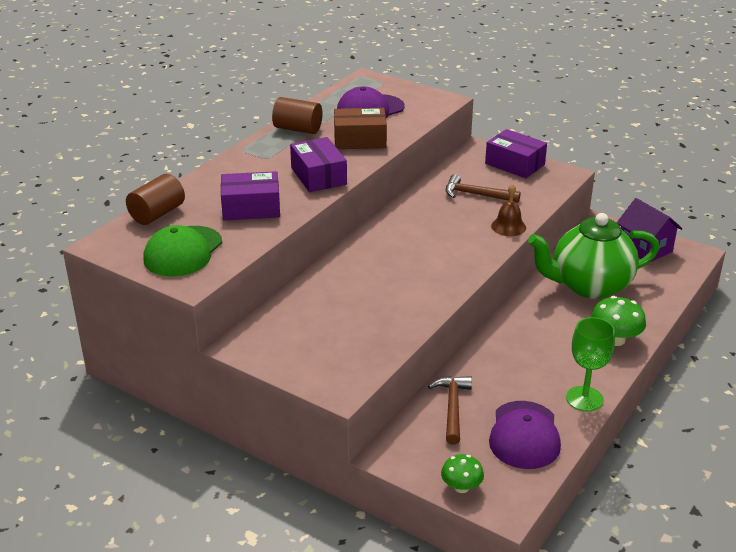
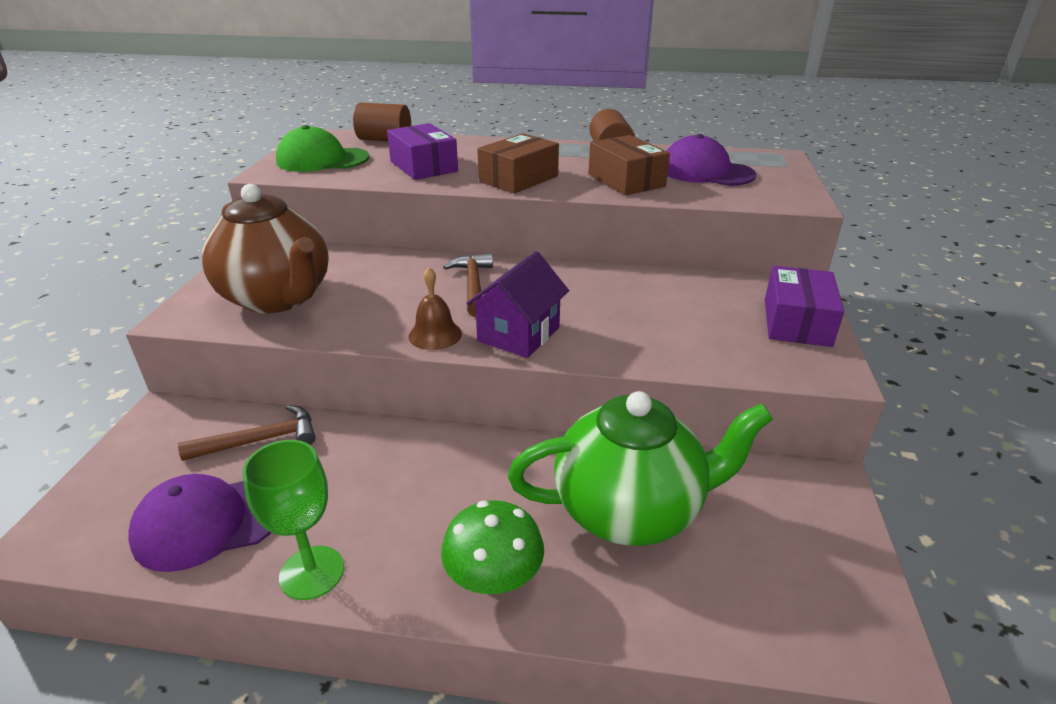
camera: 65 degrees right, 0 degrees up
purple box [290,137,347,192] -> brown box [477,133,559,194]
green mushroom [441,454,484,493] -> none
brown hammer [446,174,521,203] -> brown hammer moved to [443,253,493,317]
brown bell [491,183,526,236] -> brown bell moved to [408,267,462,350]
green teapot [528,213,659,299] -> green teapot turned 120 degrees clockwise [508,391,773,546]
purple house [617,198,682,262] -> purple house moved to [466,251,569,358]
none -> brown teapot [202,184,329,313]

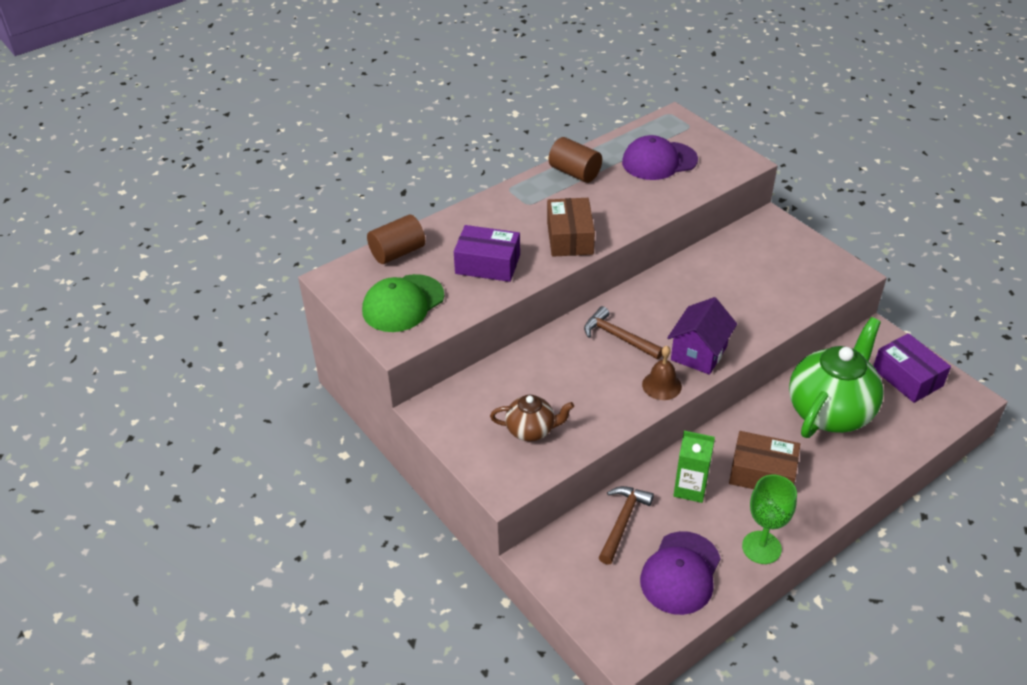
camera: 45 degrees left, 10 degrees up
brown teapot [202,184,329,313] -> brown teapot [490,395,574,441], size x0.51
green mushroom [441,500,544,594] -> none
purple house [466,251,569,358] -> purple house turned 45 degrees clockwise [667,297,737,375]
brown box [588,135,670,195] -> brown box moved to [729,431,800,489]
purple box [765,266,844,347] -> purple box moved to [873,333,951,403]
none -> green carton [673,431,715,503]

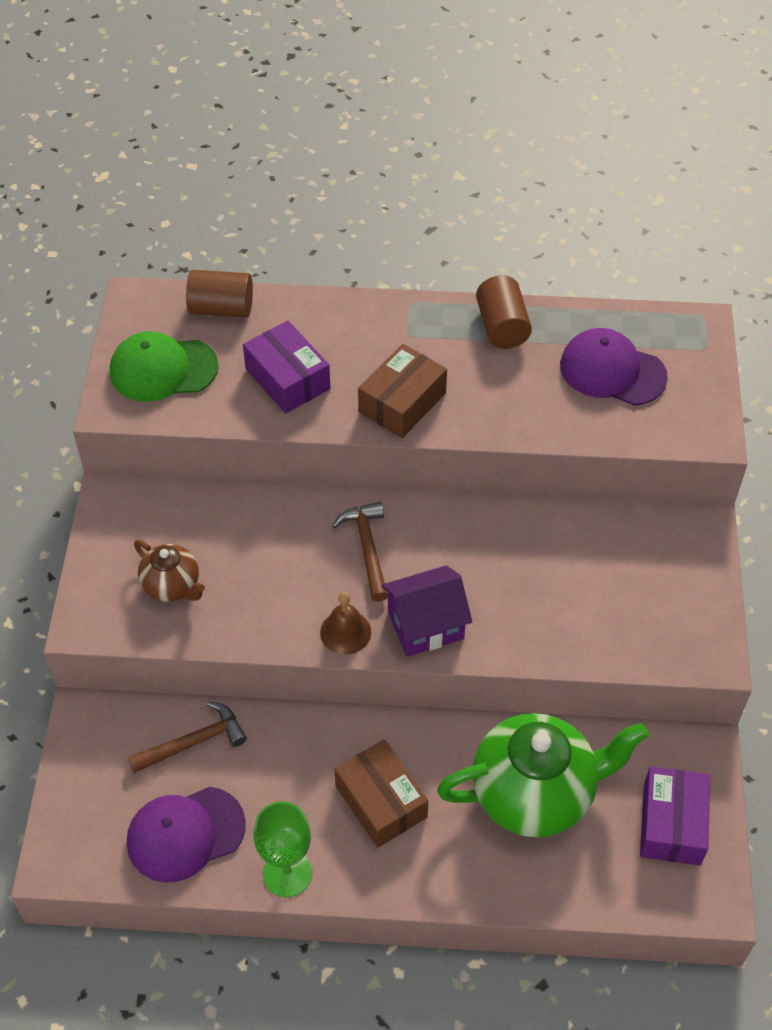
camera: 40 degrees right, 10 degrees up
green carton [673,431,715,503] -> none

